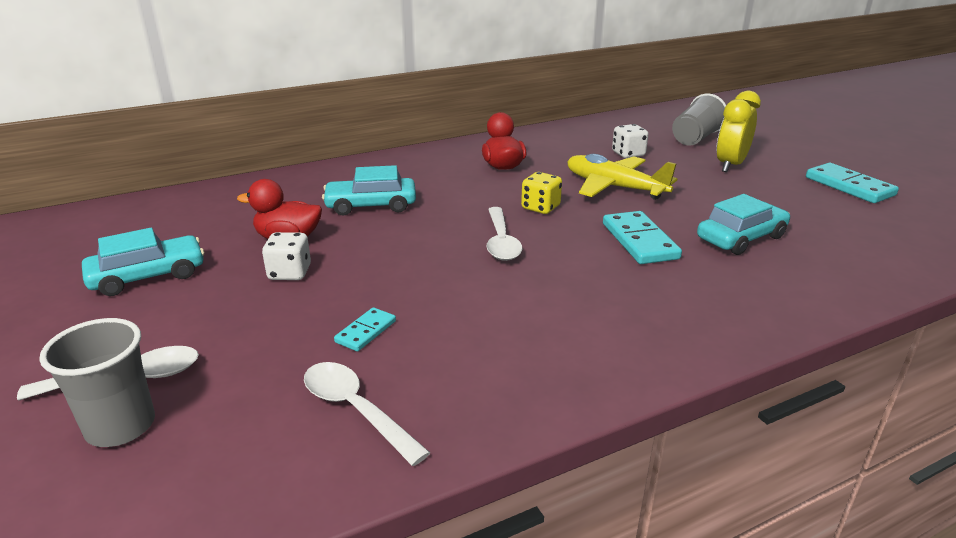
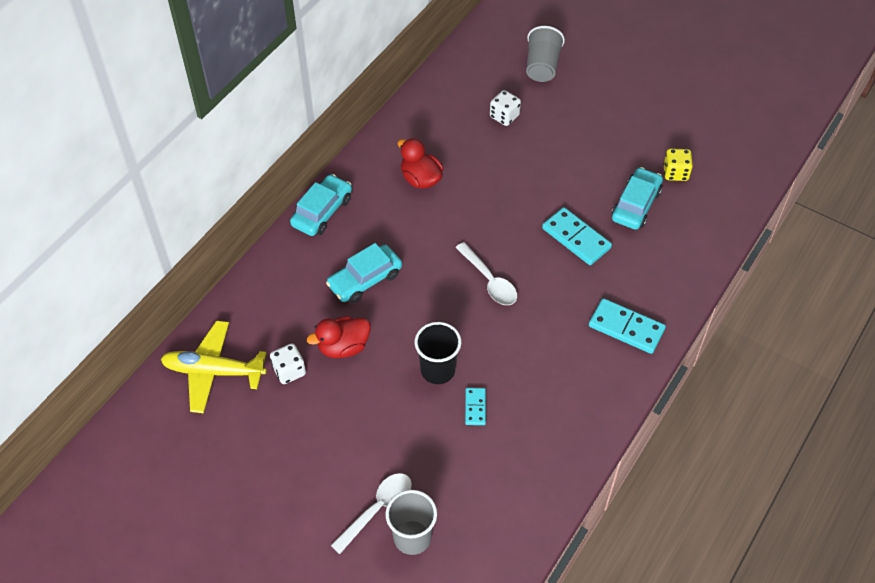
camera: 30 degrees left, 25 degrees up
turquoise car [82,228,204,296] -> turquoise car moved to [290,174,352,236]
white dice [262,232,311,280] -> white dice moved to [270,344,306,384]
white spoon [304,362,430,466] -> none
yellow dice [521,172,562,214] -> yellow dice moved to [663,148,693,181]
yellow plane [567,154,677,200] -> yellow plane moved to [161,321,267,413]
yellow clock [716,91,761,172] -> none
turquoise domino [806,163,899,203] -> turquoise domino moved to [589,298,666,354]
none -> black cup [415,322,462,384]

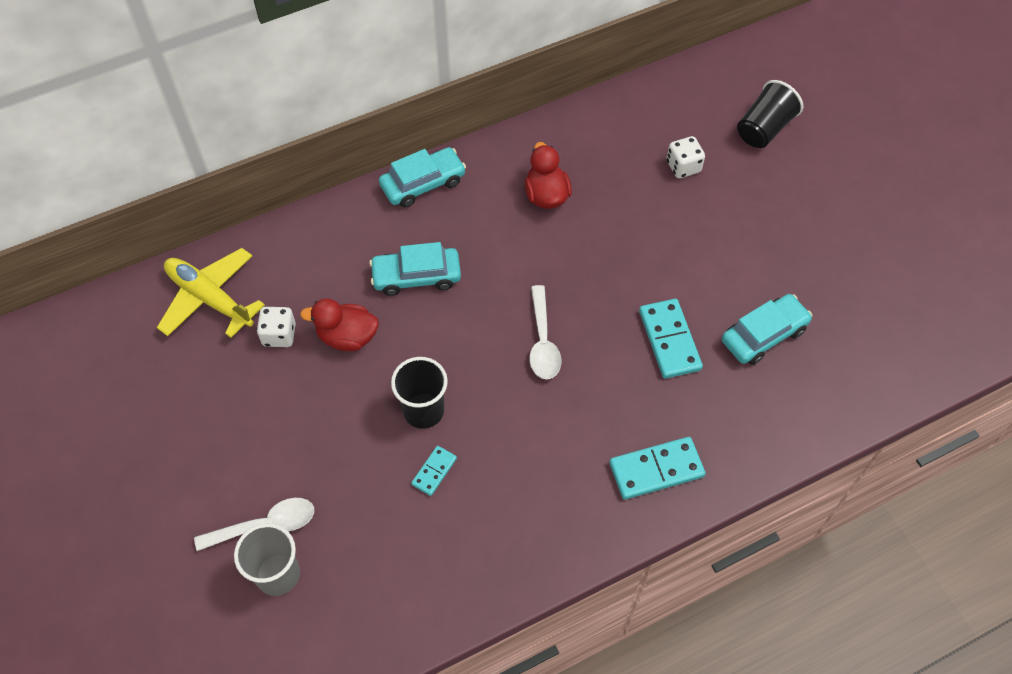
camera: 30 degrees right, 5 degrees up
grey cup [526,26,565,82] -> black cup [737,80,803,148]
turquoise domino [589,298,666,354] -> turquoise domino turned 75 degrees counterclockwise [609,437,706,500]
yellow dice [663,148,693,181] -> none

